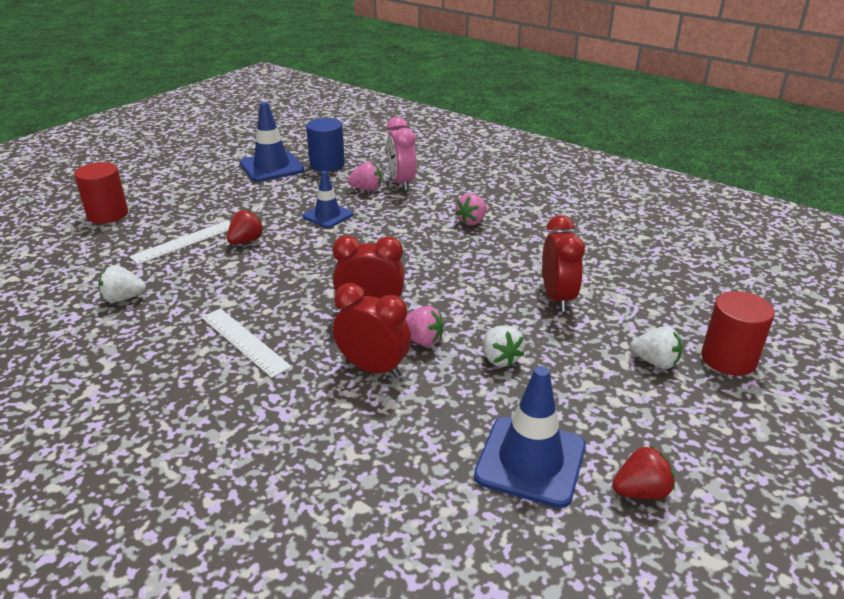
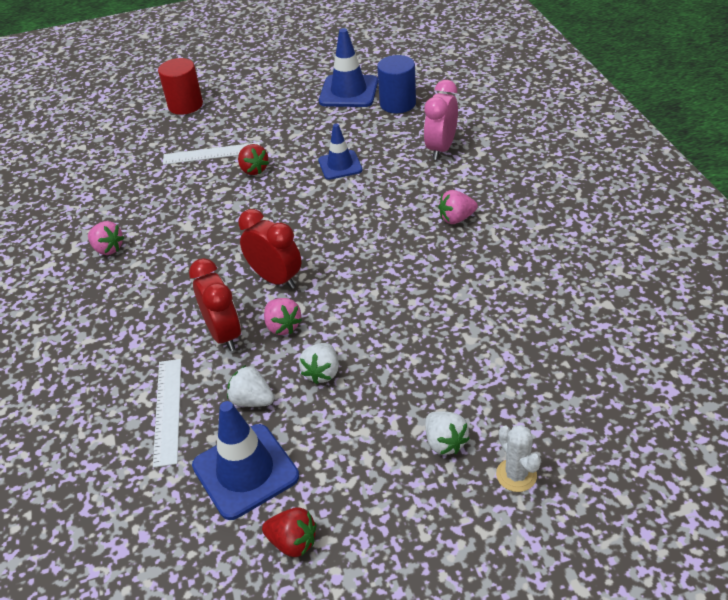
camera: 40 degrees right, 10 degrees up
white strawberry [98,265,146,303] -> white strawberry moved to [227,365,274,407]
white ruler [201,308,292,378] -> white ruler moved to [153,359,181,468]
red strawberry [227,209,264,244] -> red strawberry turned 75 degrees clockwise [238,144,269,175]
pink strawberry [347,161,381,191] -> pink strawberry moved to [88,221,124,255]
red clock [542,215,585,312] -> none
red cylinder [701,291,775,376] -> white cactus [496,425,541,492]

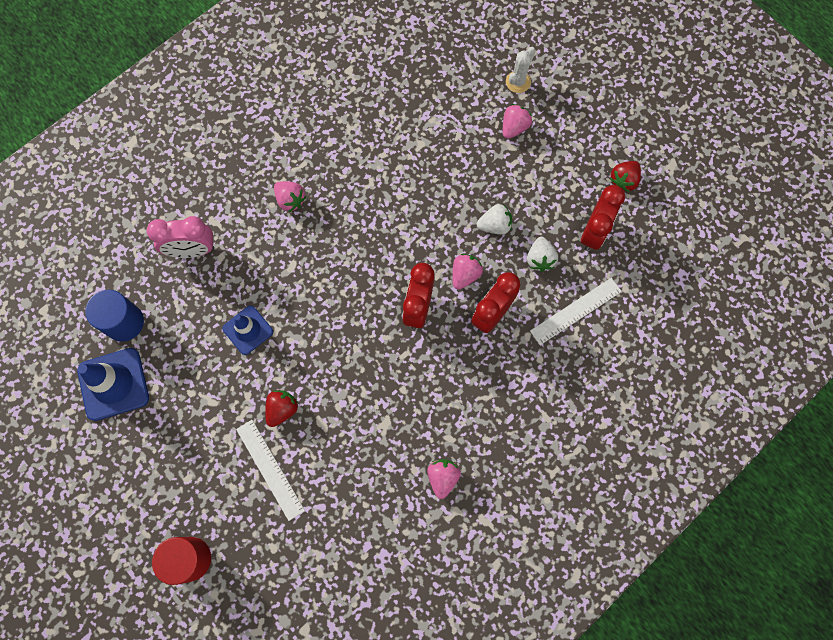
camera: 120 degrees left, 30 degrees up
blue traffic cone [192,401,299,520] -> red clock [581,185,625,251]
red strawberry [262,507,316,557] -> red strawberry turned 135 degrees counterclockwise [610,161,641,192]
white strawberry [425,411,470,455] -> pink strawberry [503,104,532,139]

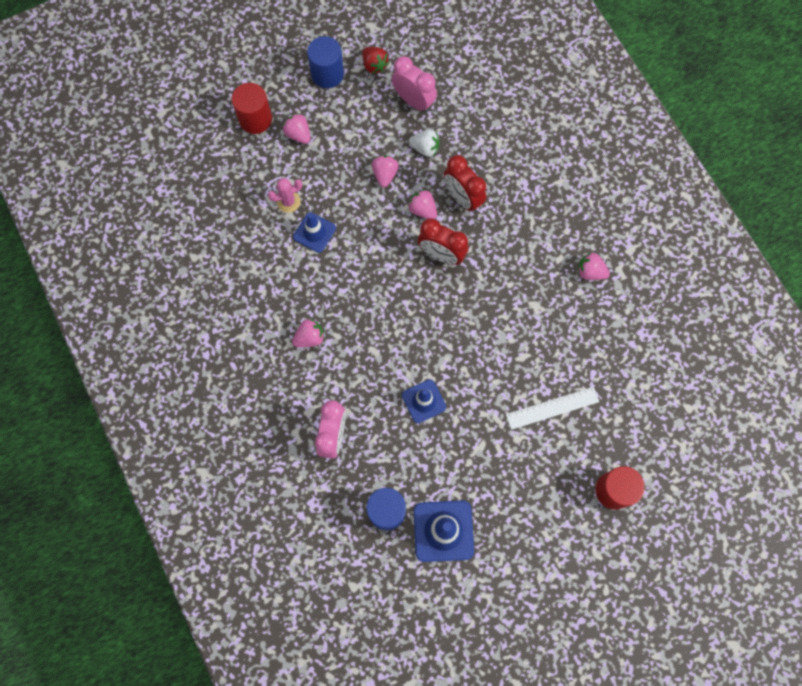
camera: 75 degrees left, 0 degrees up
red strawberry [265,390,299,427] -> none
white strawberry [477,204,512,235] -> pink strawberry [372,155,399,187]
white cactus [506,47,536,93] -> red cylinder [232,83,272,134]
white ruler [530,278,622,345] -> none
red clock [581,185,625,251] -> pink clock [392,56,437,112]
none -> pink cactus [268,178,302,213]
none -> blue traffic cone [293,212,336,253]
none -> blue cylinder [307,36,344,88]

